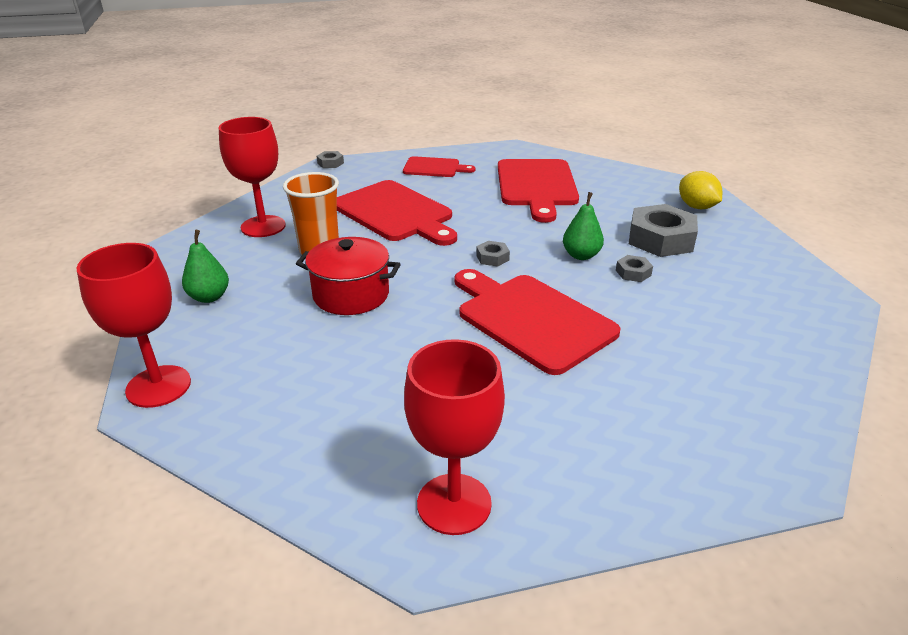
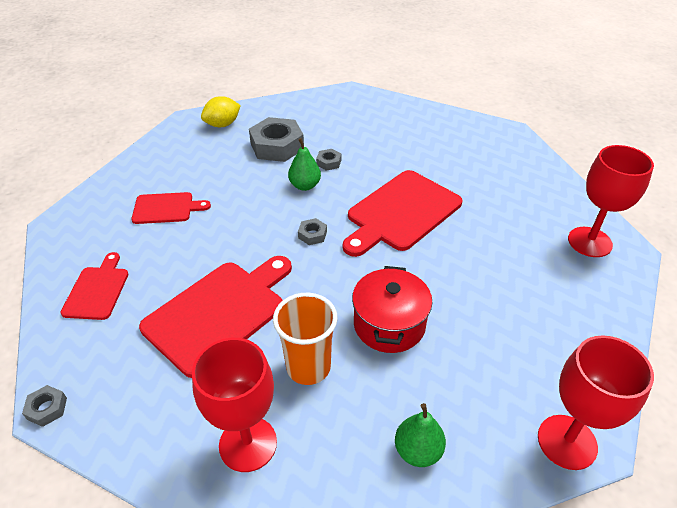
camera: 95 degrees left, 10 degrees up
red cutting board [498,159,579,223] -> red cutting board [131,192,211,224], size x0.55

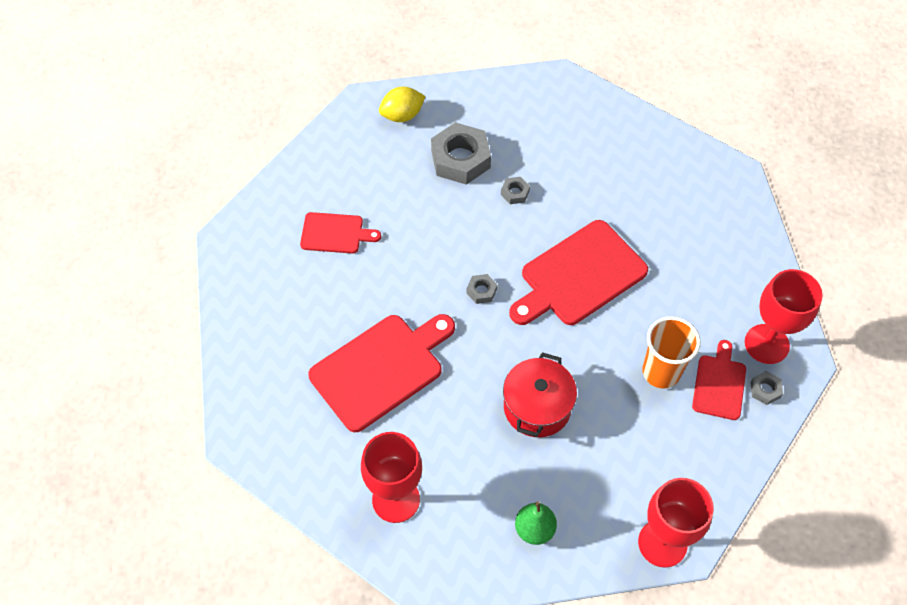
camera: 10 degrees right, 15 degrees up
grey nut [22,385,67,427] -> grey nut moved to [750,371,783,405]
red cutting board [60,252,128,320] -> red cutting board moved to [692,340,746,420]
orange cup [273,293,338,385] -> orange cup moved to [642,316,701,389]
green pear [288,138,321,191] -> none

